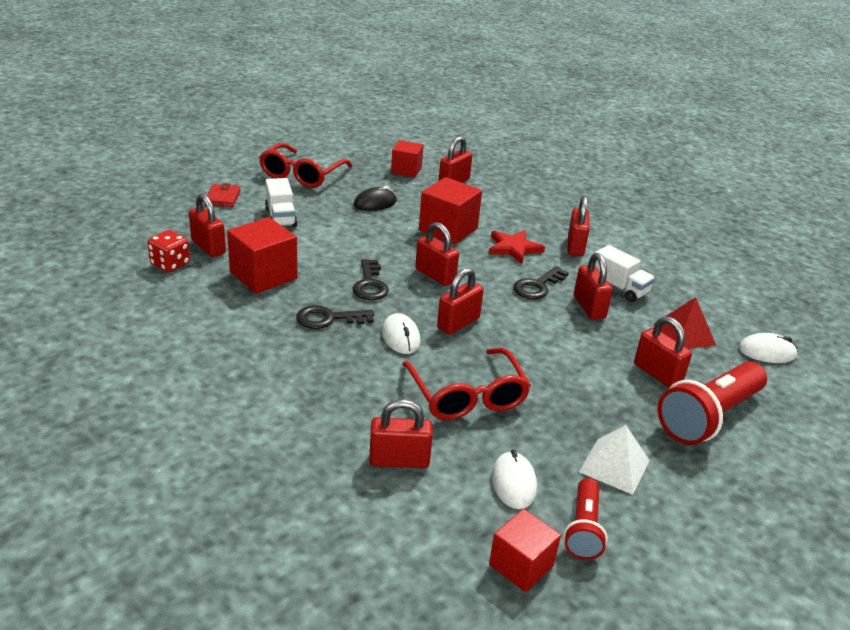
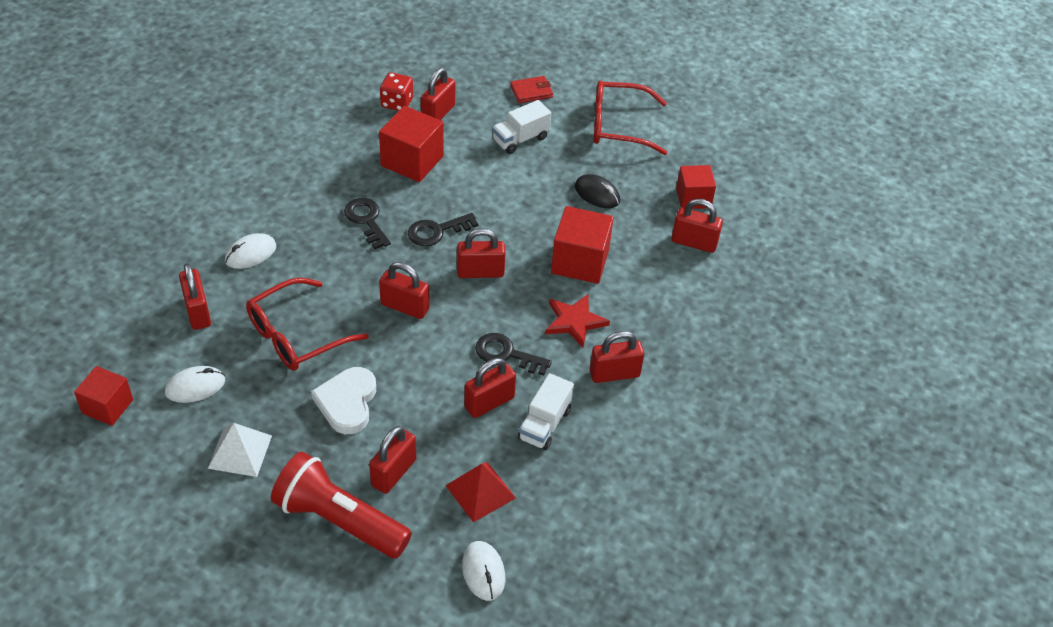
camera: 70 degrees right, 15 degrees up
white mouse [382,313,421,354] -> white mouse moved to [225,233,276,269]
red padlock [415,222,459,286] -> red padlock turned 60 degrees clockwise [457,228,506,278]
red flashlight [564,478,608,560] -> none
none -> white heart [311,367,376,434]

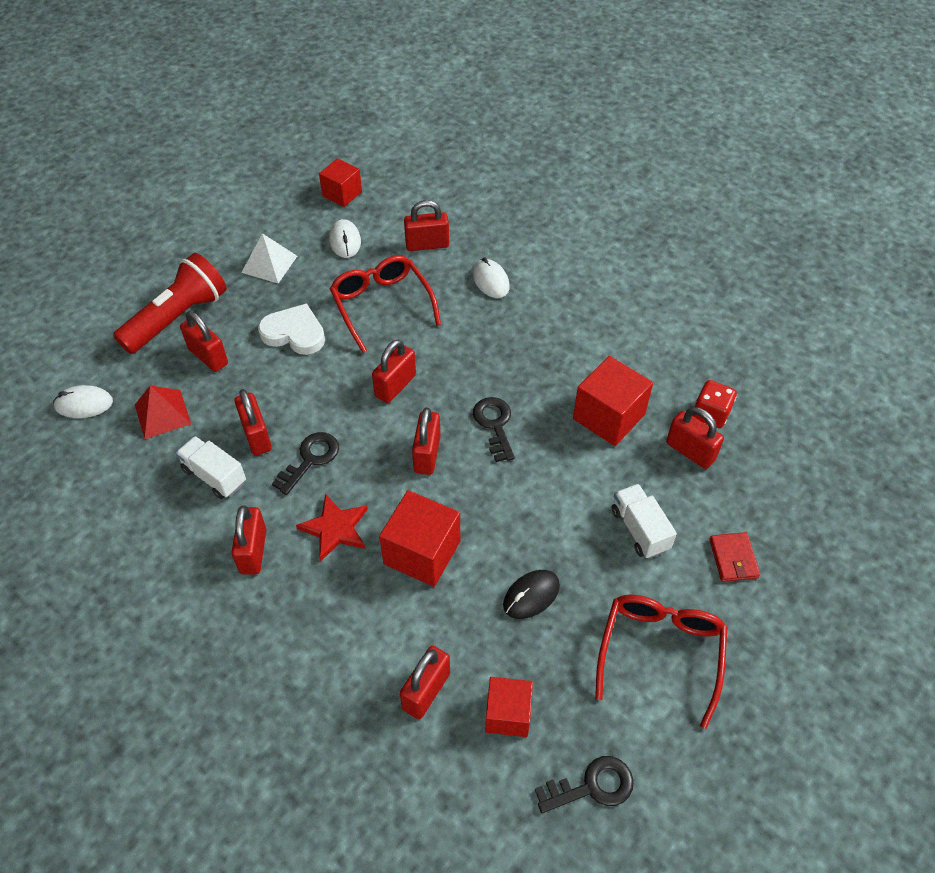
camera: 105 degrees right, 5 degrees up
black key [344,198,391,249] -> black key moved to [535,756,634,813]

